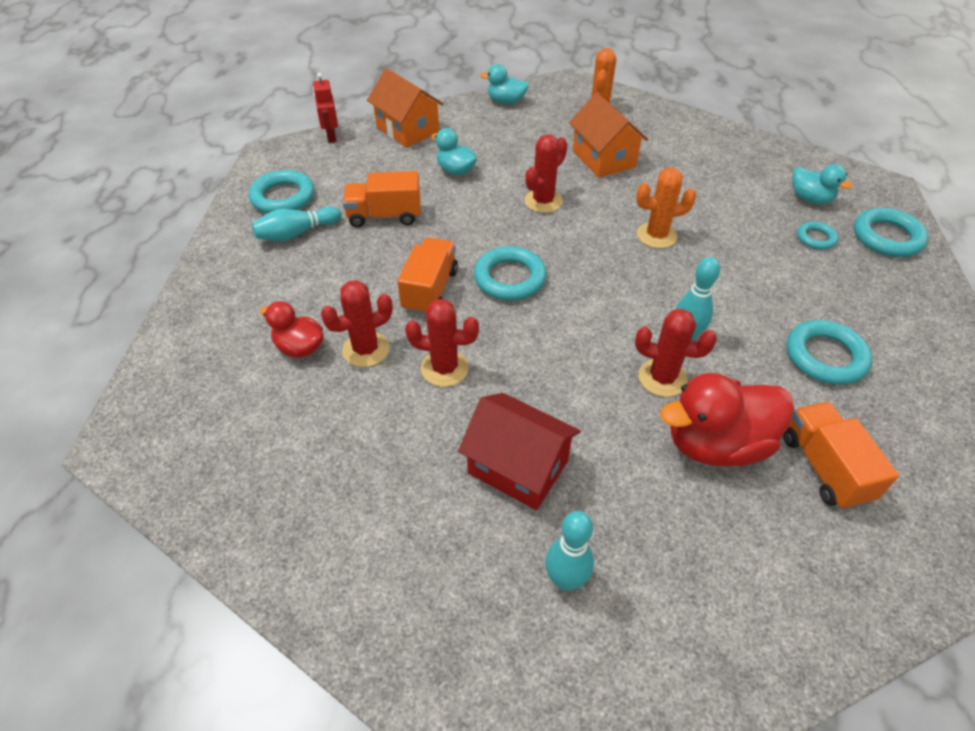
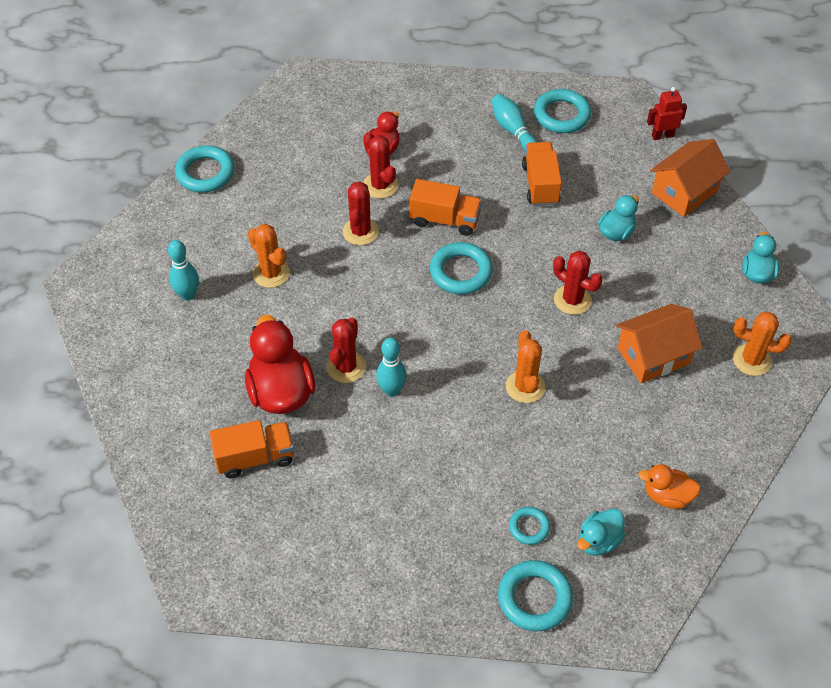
camera: 90 degrees right, 5 degrees up
red house [458,393,580,510] -> orange cactus [248,224,290,288]
turquoise ring [787,320,872,385] -> turquoise ring moved to [175,146,234,193]
none -> orange duck [638,464,701,509]

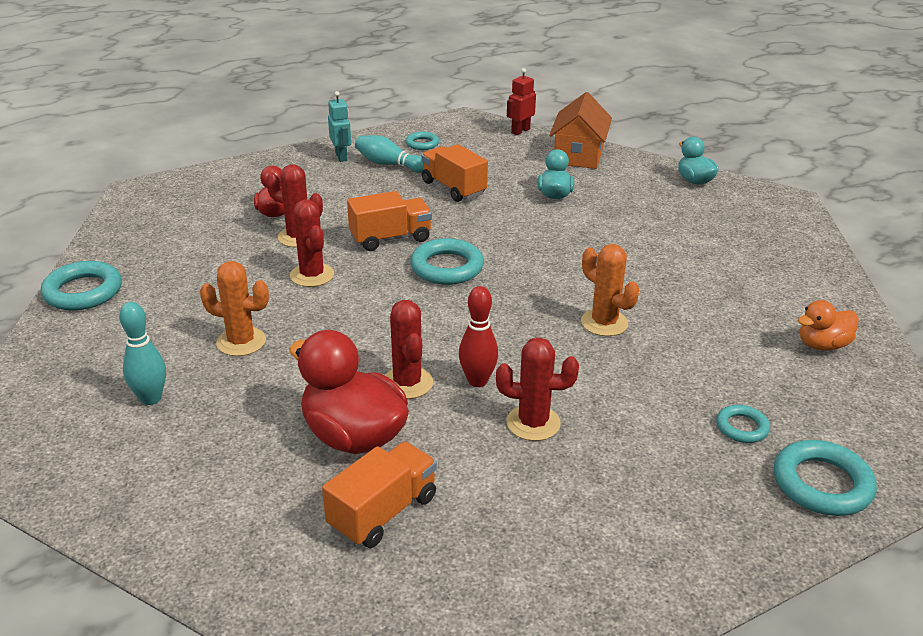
camera: 35 degrees left, 20 degrees down
turquoise bowling pin [376,338,407,397] -> red bowling pin [459,286,498,387]
turquoise ring [534,89,591,133] -> turquoise ring [406,132,439,150], size x0.57
red cactus [553,251,603,315] -> red cactus moved to [496,337,579,441]
turquoise duck [577,509,625,556] -> none
orange house [616,304,702,383] -> none
orange cactus [733,312,792,376] -> none
none -> turquoise robot [328,91,351,162]

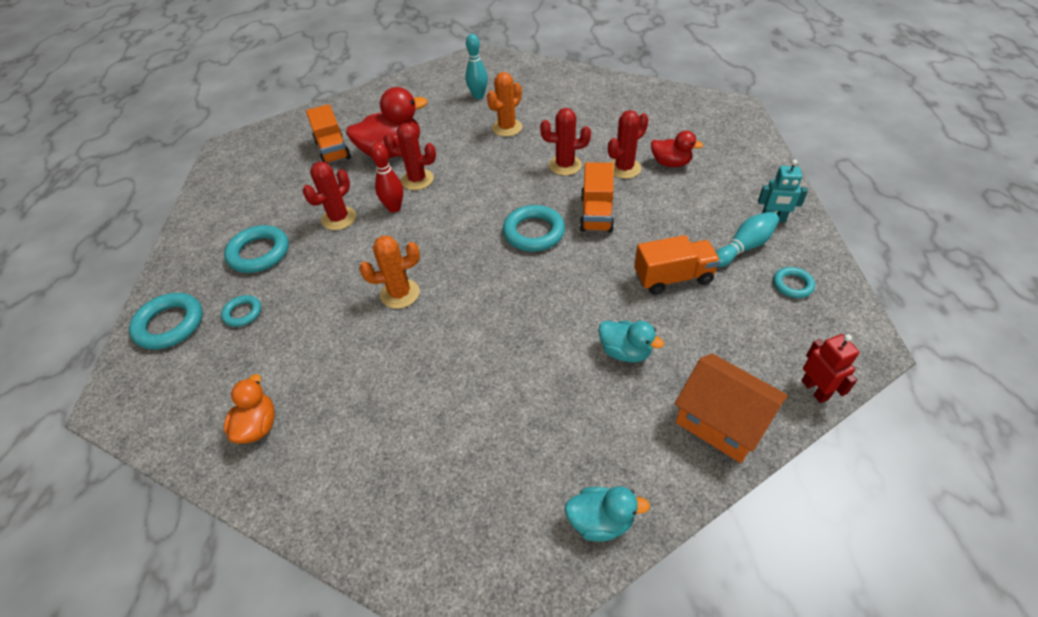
camera: 120 degrees right, 15 degrees up
turquoise ring [41,261,122,310] -> turquoise ring moved to [224,225,289,273]

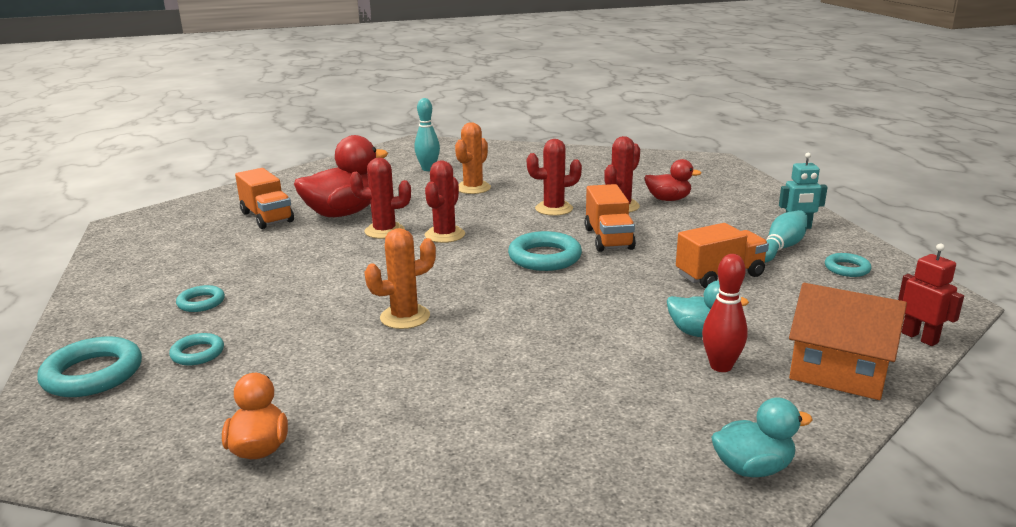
camera: 15 degrees left, 25 degrees down
turquoise ring [224,225,289,273] -> turquoise ring [176,285,225,312], size x0.57
red cactus [303,162,356,230] -> red cactus moved to [425,161,465,243]
red bowling pin [371,142,403,213] -> red bowling pin moved to [702,254,748,372]

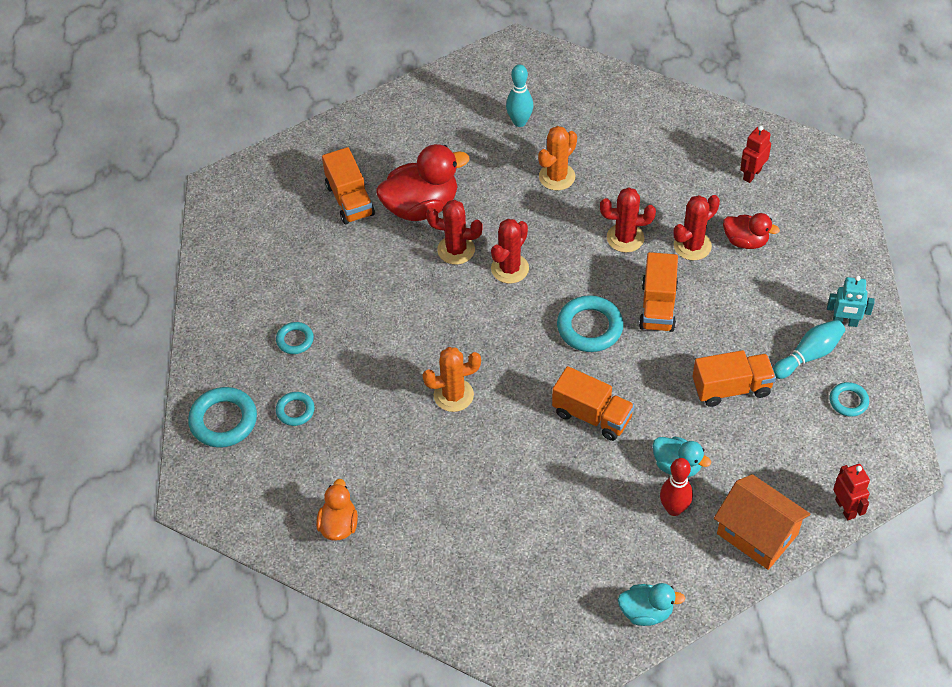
camera: 15 degrees right, 30 degrees up
none -> orange truck [552,366,635,441]
none -> red robot [740,126,771,183]

